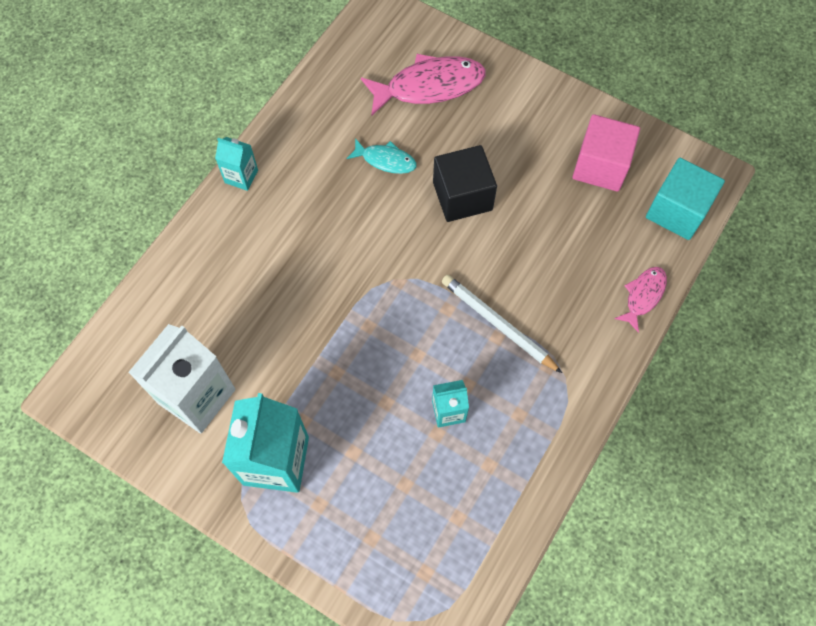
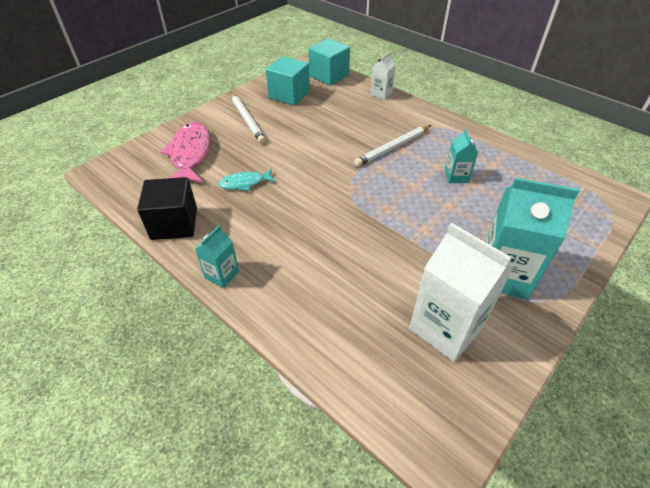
camera: 80 degrees left, 20 degrees down
turquoise fish [346,138,417,174] -> turquoise fish turned 135 degrees counterclockwise [218,169,276,191]
black cube [433,145,497,222] -> black cube moved to [137,177,197,240]
pink cube [573,114,640,192] -> turquoise cube [266,56,310,106]
pink fish [614,267,667,333] -> white carton [371,52,396,100]
none -> white pencil [231,93,266,144]

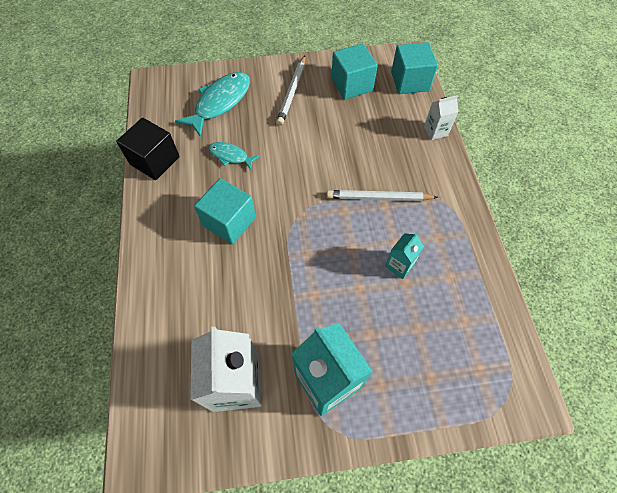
camera: 40 degrees right, 15 degrees up
pink fish [160,122,211,183] -> turquoise fish [175,72,250,137]
turquoise carton [195,225,239,288] -> none
none -> turquoise cube [194,178,256,245]

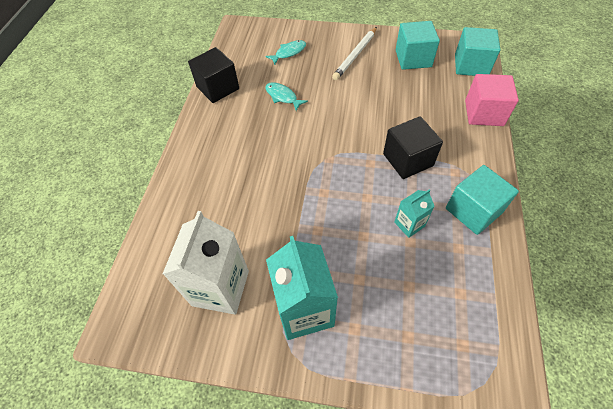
camera: 20 degrees right, 5 degrees down
turquoise fish [175,72,250,137] -> turquoise fish [265,40,306,65], size x0.54
turquoise cube [194,178,256,245] -> turquoise cube moved to [446,165,519,235]
white pencil [327,190,438,201] -> black cube [383,116,443,179]
white carton [424,95,459,140] -> pink cube [465,74,519,126]

